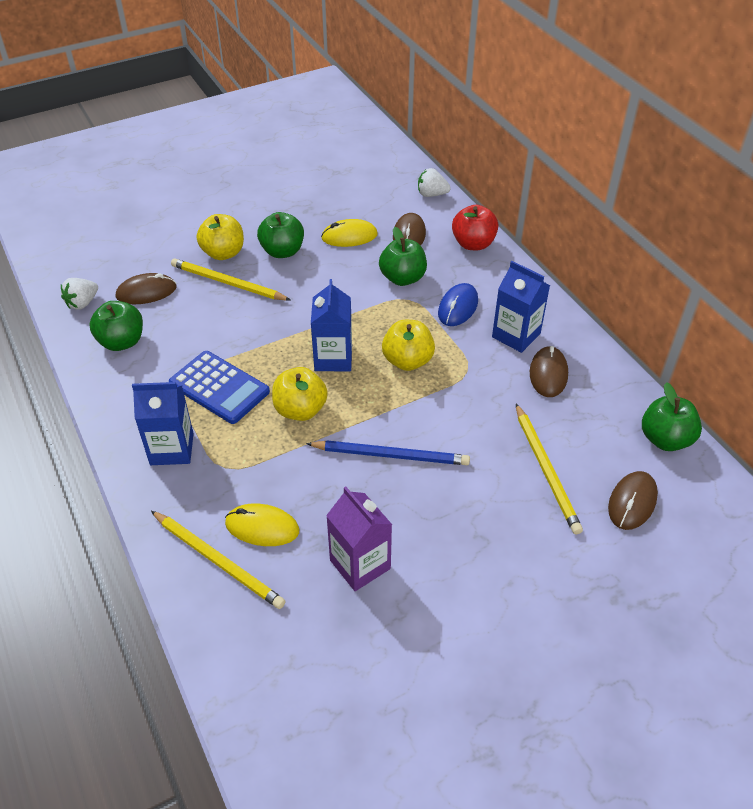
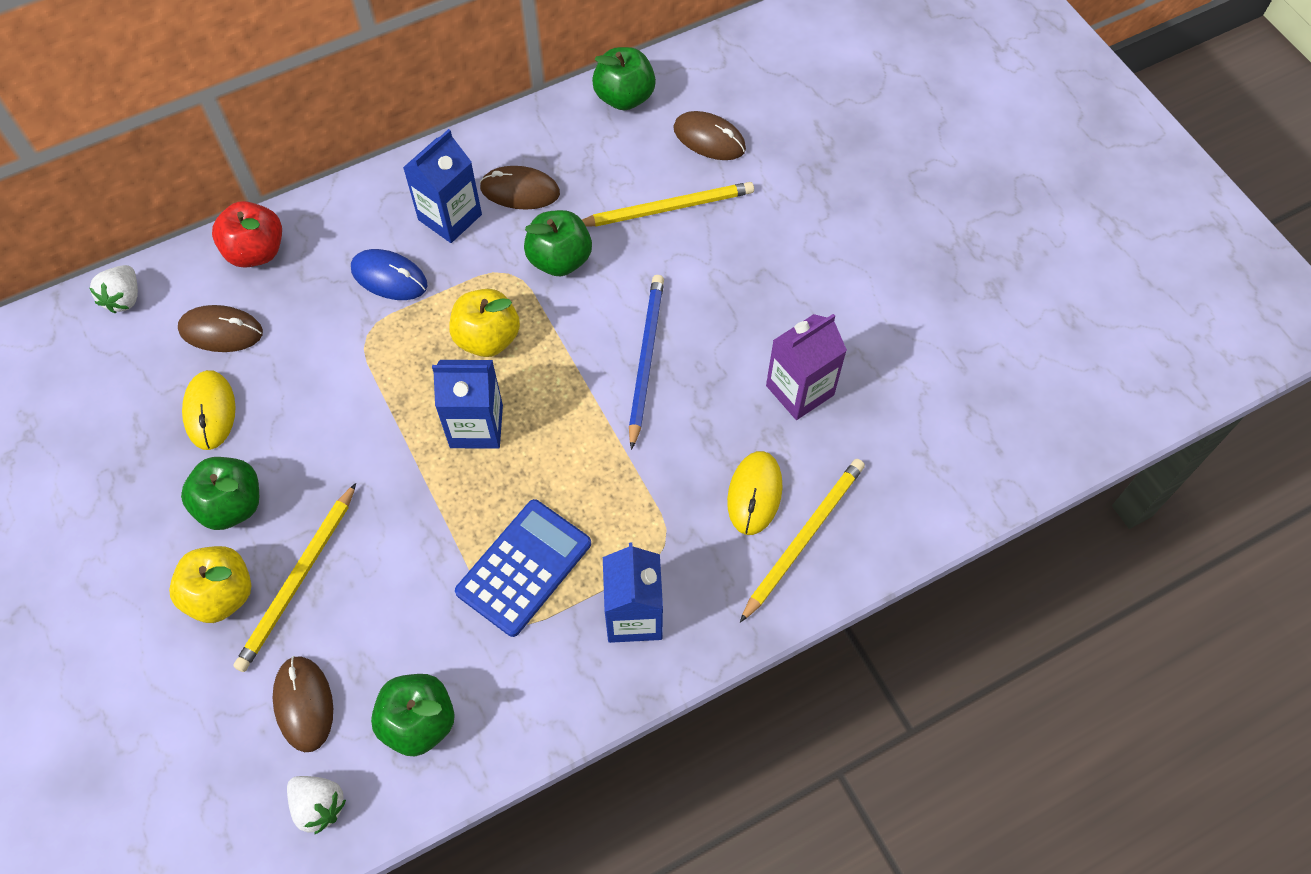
camera: 90 degrees left, 15 degrees up
yellow apple [272,367,328,421] -> none
green apple [379,227,427,286] -> green apple moved to [524,210,592,276]

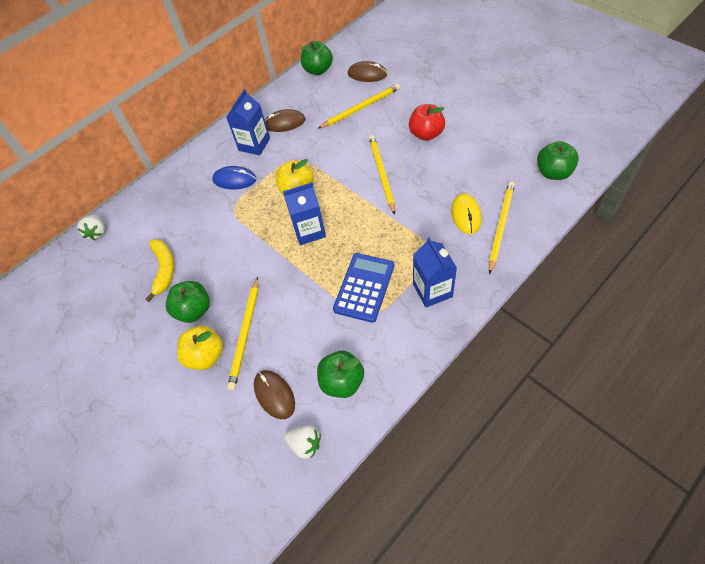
camera: 10 degrees left, 5 degrees down
brown mouse [178,305,263,352] -> none
yellow mouse [182,370,236,450] -> yellow banana [145,239,174,302]
red apple [212,201,282,268] -> red apple moved to [409,104,445,141]
green apple [524,210,592,276] -> green apple moved to [537,141,579,180]
blue pencil [629,275,664,450] -> yellow pencil [369,135,395,215]
purple carton [766,314,847,420] -> none

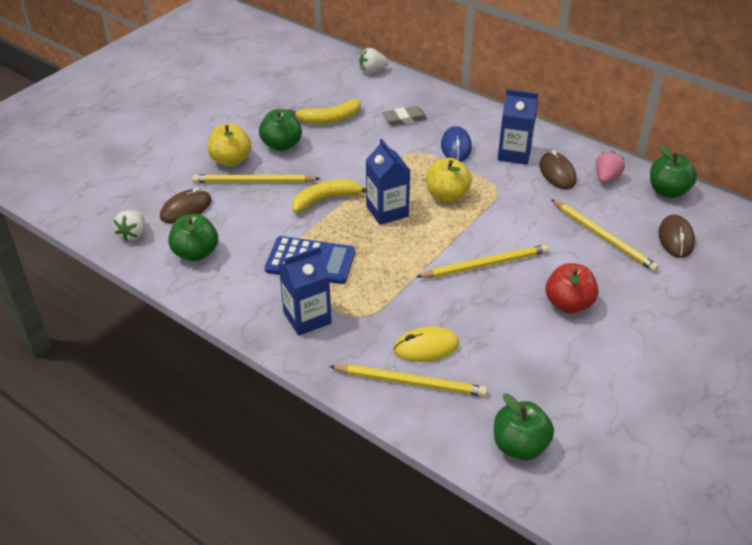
camera: 75 degrees right, 15 degrees down
none -> yellow banana [292,179,366,213]
none -> grey eraser [382,106,428,126]
none -> pink strawberry [596,151,625,183]

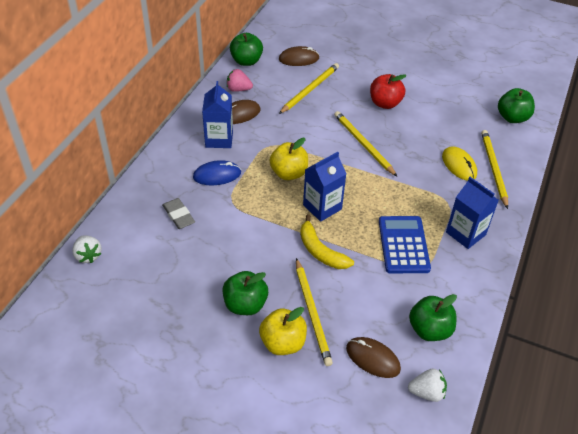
camera: 105 degrees left, 5 degrees up
yellow banana [289,99,361,124] -> none

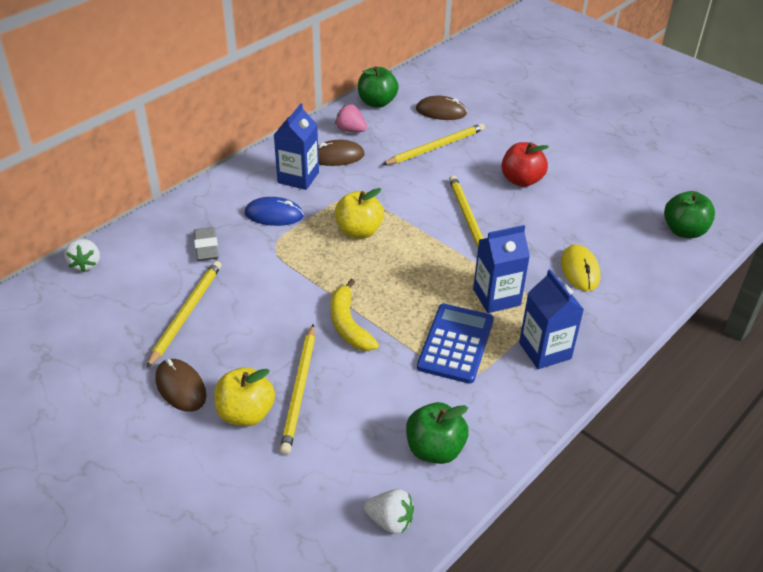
camera: 20 degrees right, 5 degrees down
green apple [223,271,268,315] -> none
blue carton [303,152,346,222] -> blue carton moved to [473,225,530,313]
brown mouse [346,337,401,378] -> brown mouse moved to [155,359,207,412]
yellow pencil [481,130,508,209] -> yellow pencil moved to [146,261,221,368]

